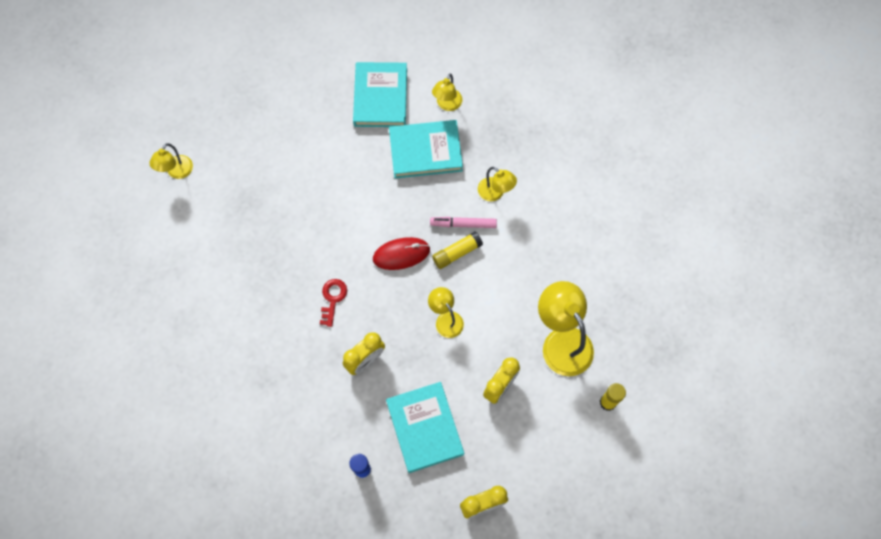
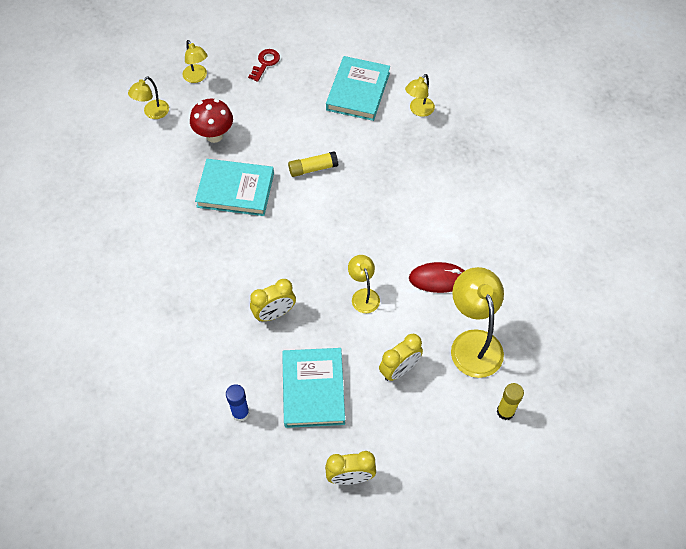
camera: 15 degrees right, 10 degrees down
red key [320,279,347,327] -> red key moved to [248,49,280,82]
red mouse [373,237,430,270] -> red mouse moved to [409,262,465,293]
turquoise book [389,120,463,179] -> turquoise book moved to [195,159,274,216]
pink marker [430,217,497,228] -> none
yellow glue stick [432,231,483,269] -> yellow glue stick moved to [288,151,338,177]
yellow lamp [478,167,517,201] -> yellow lamp moved to [183,40,208,83]
none -> red mushroom [190,99,233,143]

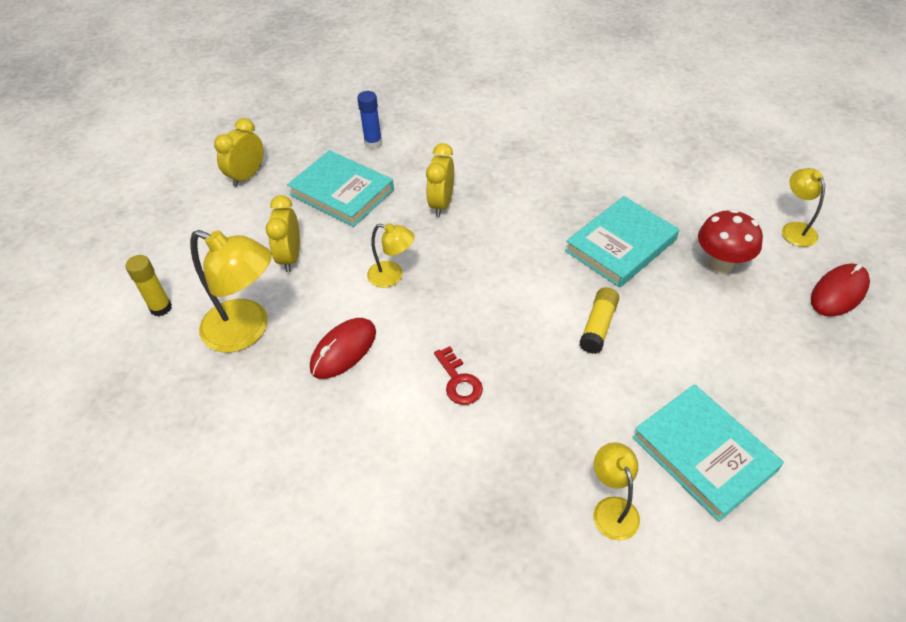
camera: 130 degrees right, 10 degrees down
yellow lamp [183,40,208,83] -> red mouse [811,263,870,317]
red key [248,49,280,82] -> red key moved to [434,346,483,405]

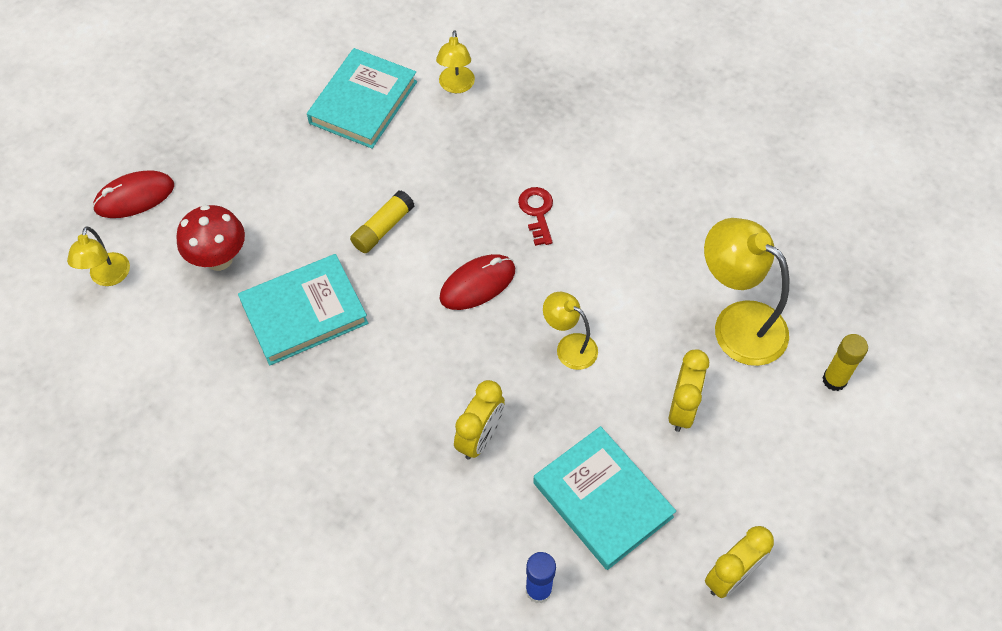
camera: 165 degrees left, 10 degrees up
red mouse [310,318,376,379] -> red mouse moved to [440,254,515,310]
turquoise book [632,384,784,521] -> turquoise book turned 45 degrees clockwise [307,48,417,149]

